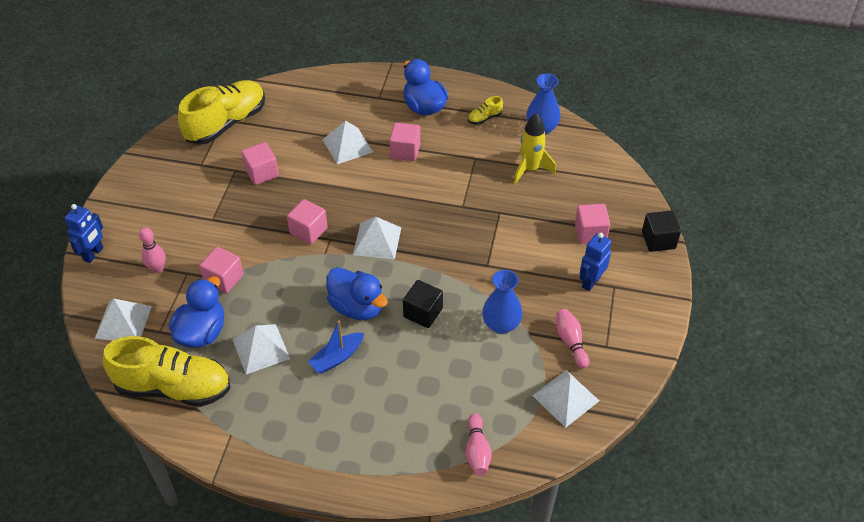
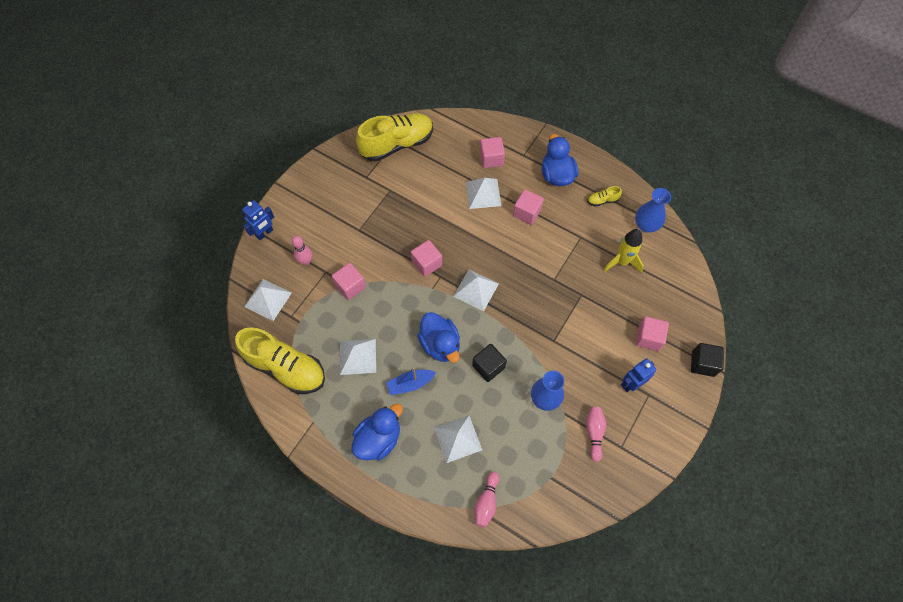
camera: 20 degrees right, 15 degrees up
blue duck [169,276,224,348] -> blue duck moved to [352,404,403,460]
pink cube [241,142,279,185] -> pink cube moved to [480,137,505,168]
white pyramid [532,370,599,428] -> white pyramid moved to [434,415,482,463]

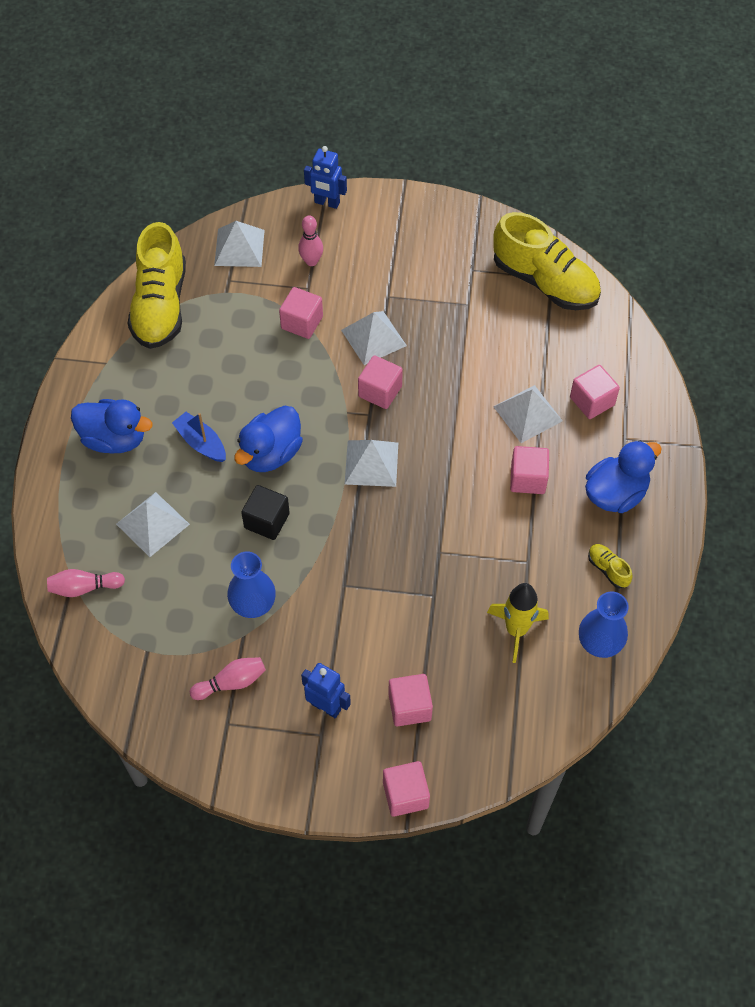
camera: 65 degrees right, 5 degrees down
white pyramid [340,339,376,375] -> white pyramid moved to [341,311,407,365]
black cube [691,343,724,377] -> pink cube [383,761,430,817]

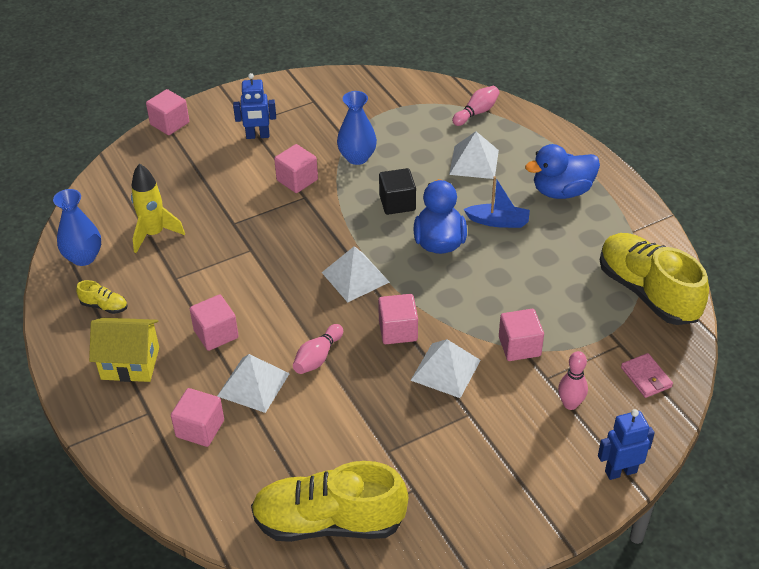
camera: 145 degrees right, 15 degrees down
pink bowling pin [190,657,266,700] -> pink bowling pin moved to [293,324,343,374]
white pyramid [214,221,265,267] -> pink wallet [621,353,673,398]
pink cube [388,674,433,727] -> pink cube moved to [274,144,318,193]
blue duck [585,440,662,513] -> yellow house [89,318,159,382]

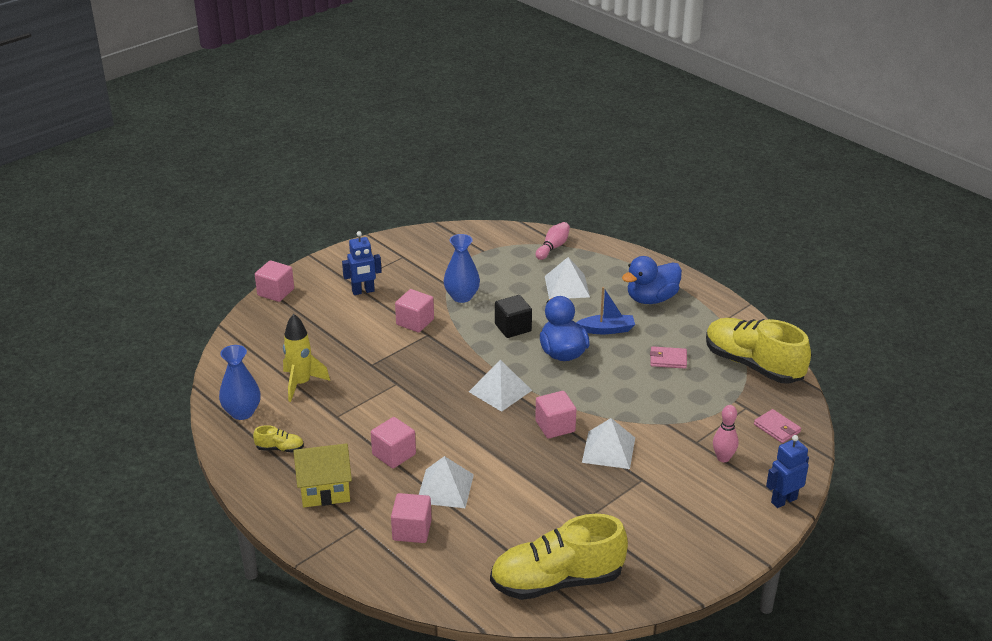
camera: 15 degrees left, 10 degrees down
pink bowling pin [293,324,343,374] -> none
pink cube [499,309,544,361] -> none
none -> pink wallet [650,346,687,369]

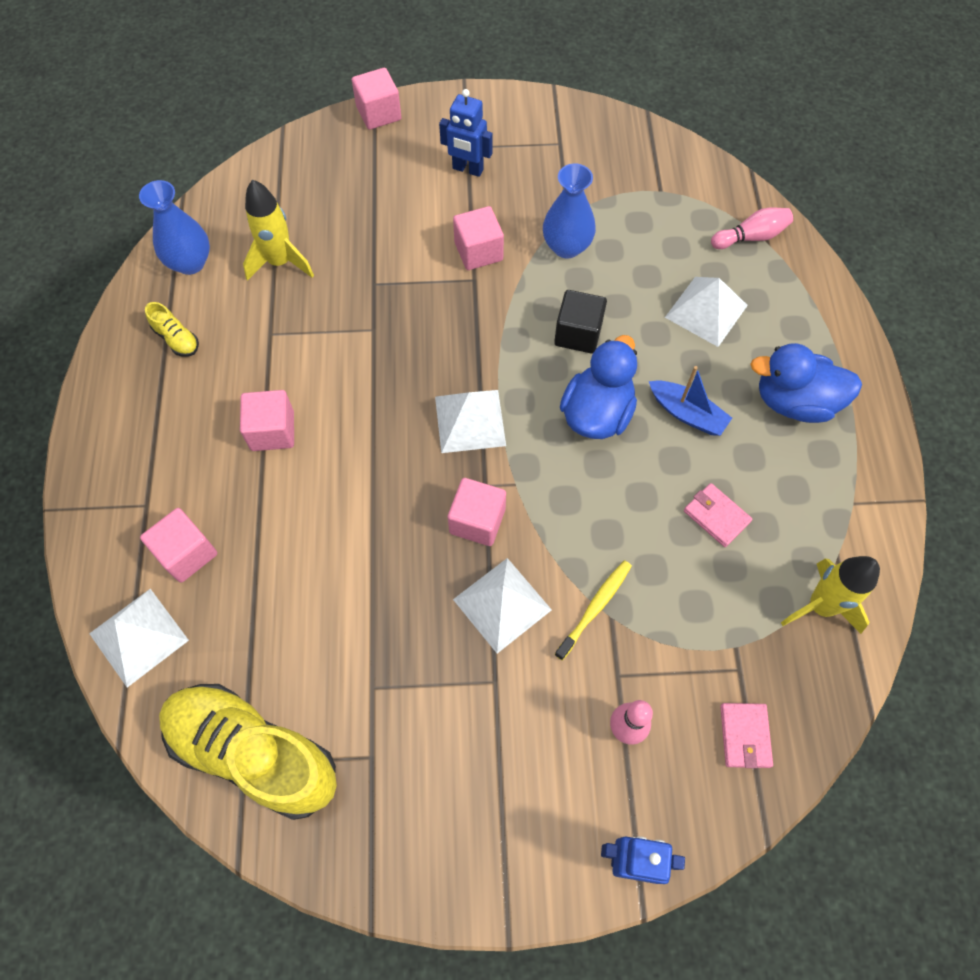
camera: 40 degrees right, 30 degrees up
yellow house [293,443,352,507] -> none
white pyramid [419,456,474,508] -> white pyramid moved to [89,589,189,687]
yellow shoe [706,318,811,384] -> yellow rocket [781,556,880,634]
none -> yellow toothbrush [554,560,632,661]

